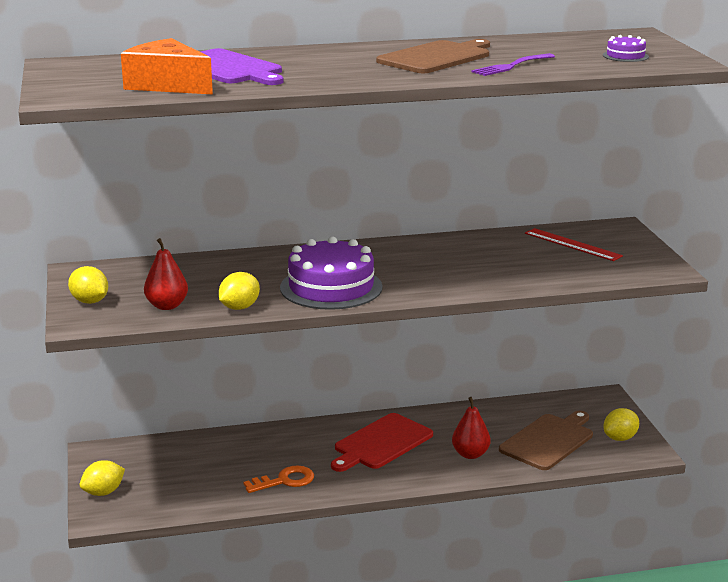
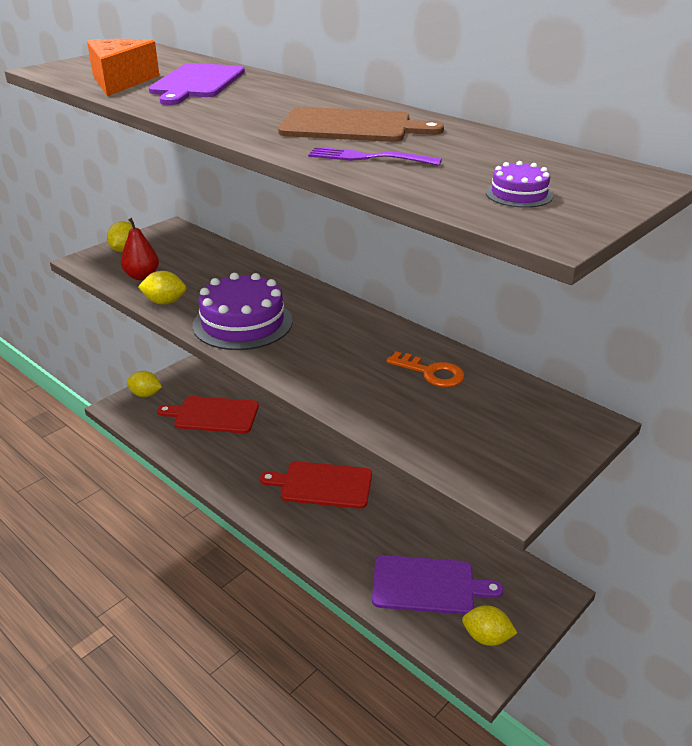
camera: 55 degrees right, 10 degrees up
orange key [244,465,314,493] -> orange key moved to [386,352,465,387]
red pear [452,397,491,459] -> none
brown cutting board [499,411,593,470] -> purple cutting board [372,555,503,615]
red ruler [525,228,623,261] -> none
none -> red cutting board [157,396,259,433]

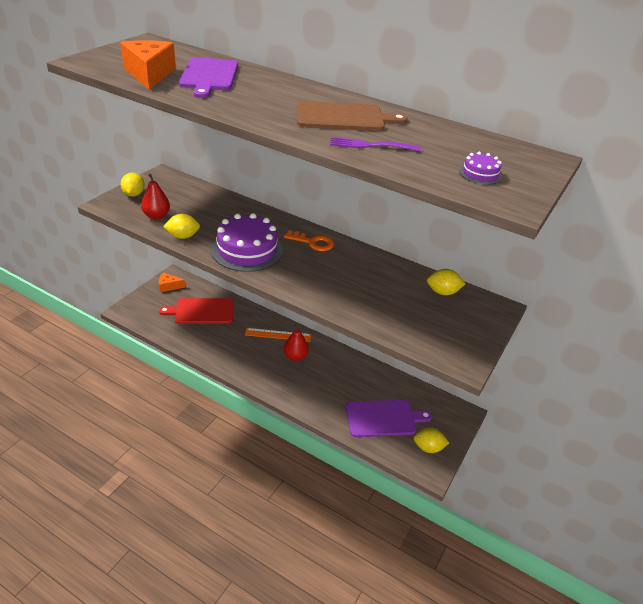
camera: 15 degrees left, 5 degrees up
yellow lemon [127,371,162,397] -> yellow lemon moved to [427,269,465,295]
red cutting board [260,461,372,509] -> red pear [284,324,309,361]
orange key [386,352,465,387] -> orange key moved to [284,230,334,251]
none -> orange cheese [159,272,185,292]
none -> orange ruler [245,328,311,342]

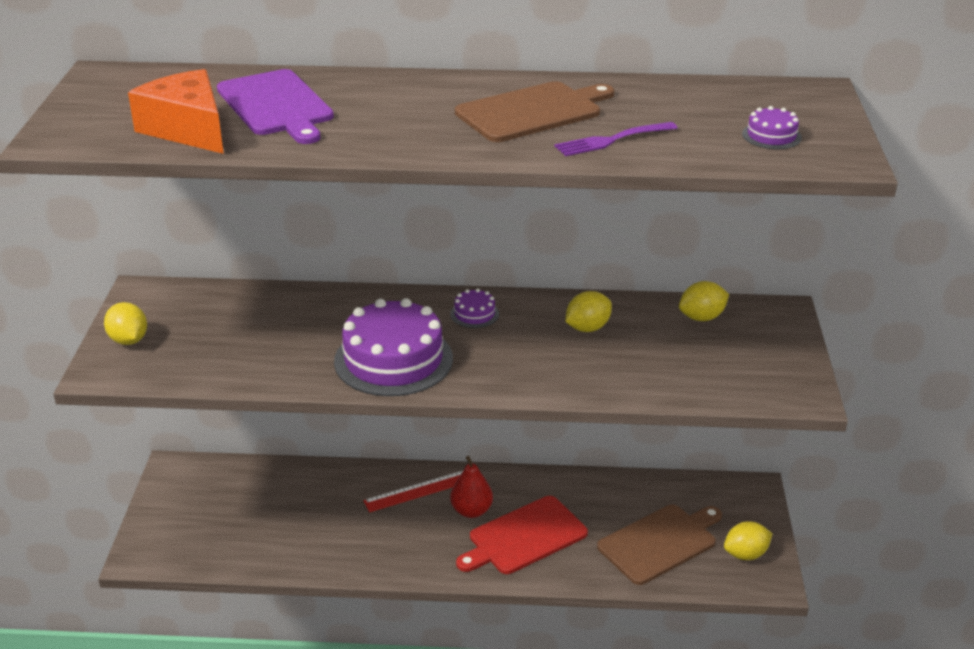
camera: 25 degrees left, 5 degrees down
red pear [141,174,170,220] -> none
orange cheese [159,272,185,292] -> none
red cutting board [159,298,234,324] -> red cutting board moved to [456,496,588,574]
yellow lemon [163,214,200,239] -> yellow lemon moved to [565,291,612,332]
orange ruler [245,328,311,342] -> red ruler [363,471,463,512]
orange key [284,230,334,251] -> purple cake [450,289,499,328]
purple cutting board [346,400,432,437] -> brown cutting board [597,504,722,585]

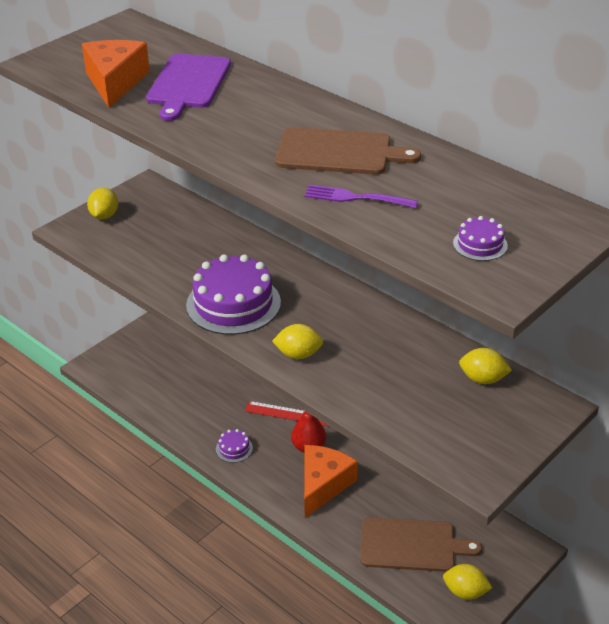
camera: 40 degrees right, 5 degrees up
purple cake [450,289,499,328] -> purple cake moved to [216,429,253,463]
red cutting board [456,496,588,574] -> orange cheese [304,445,358,518]
yellow lemon [565,291,612,332] -> yellow lemon moved to [272,324,323,359]

